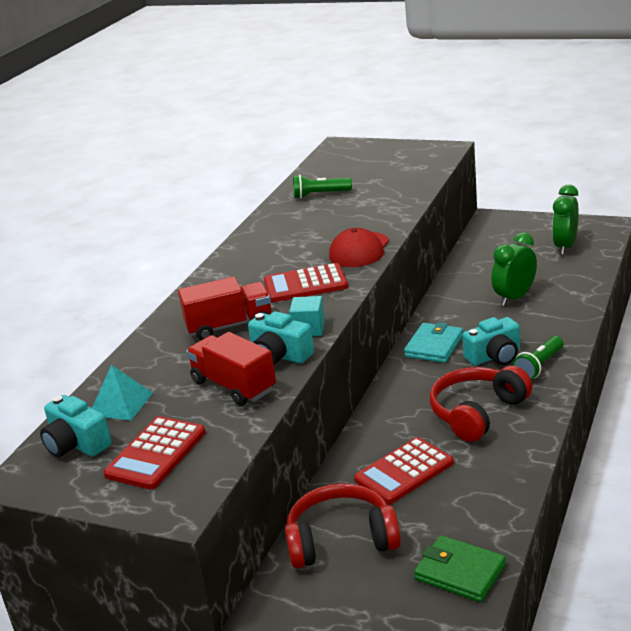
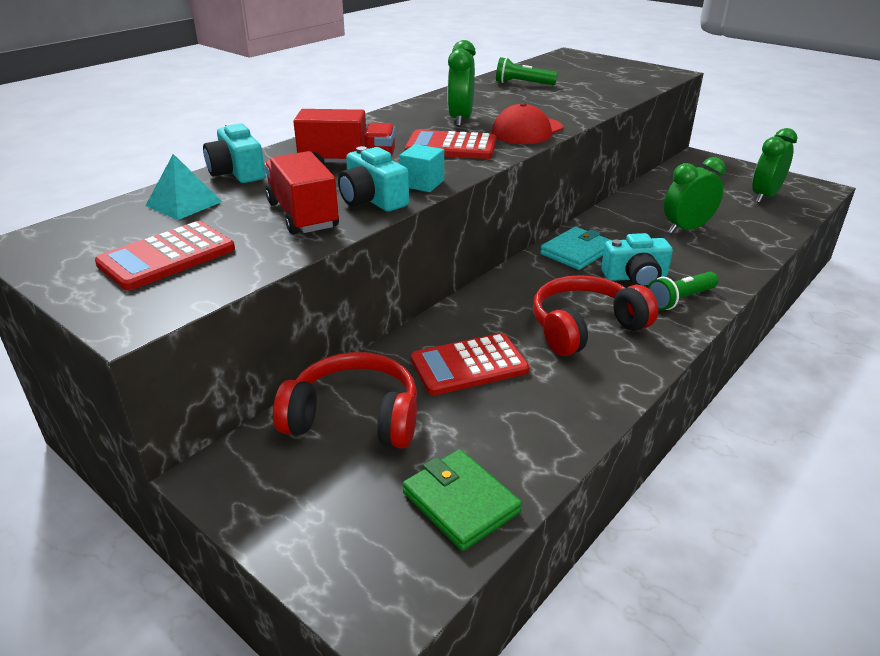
camera: 15 degrees right, 5 degrees up
turquoise camera [40,395,112,457] -> turquoise camera moved to [203,123,265,183]
none -> green clock [447,40,476,127]

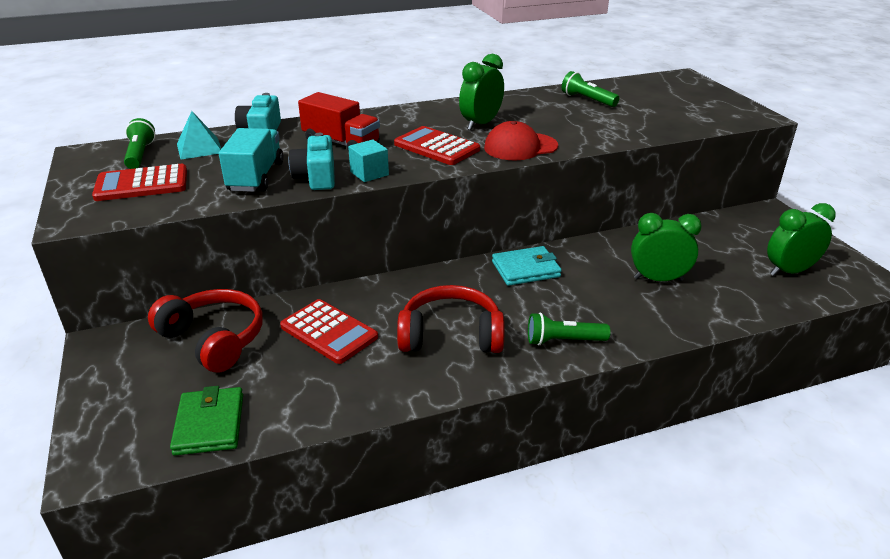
camera: 30 degrees right, 0 degrees up
red truck [264,151,339,235] -> turquoise truck [219,128,284,192]
red calculator [411,333,529,395] -> red calculator turned 150 degrees counterclockwise [280,299,378,364]
turquoise camera [601,233,673,287] -> none
none -> green flashlight [124,118,155,169]

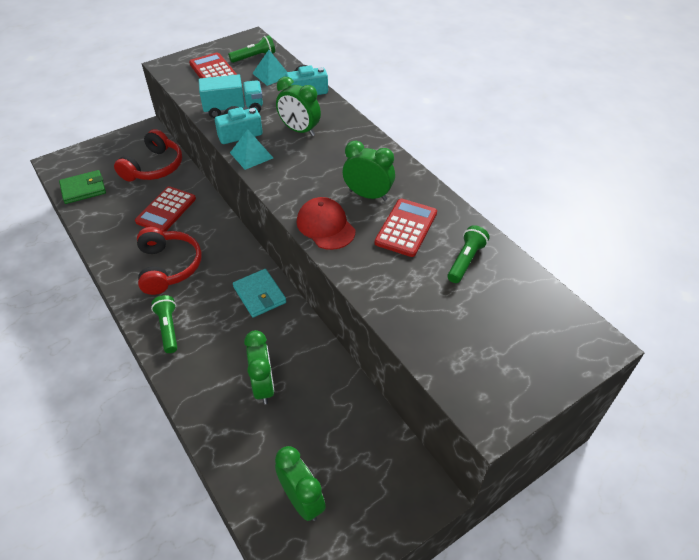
camera: 75 degrees right, 15 degrees up
red truck [298,92,380,152] -> green clock [276,76,321,136]
turquoise cube [348,139,389,182] -> turquoise pyramid [230,129,273,170]
red calculator [394,126,480,165] -> red calculator moved to [375,198,437,257]

